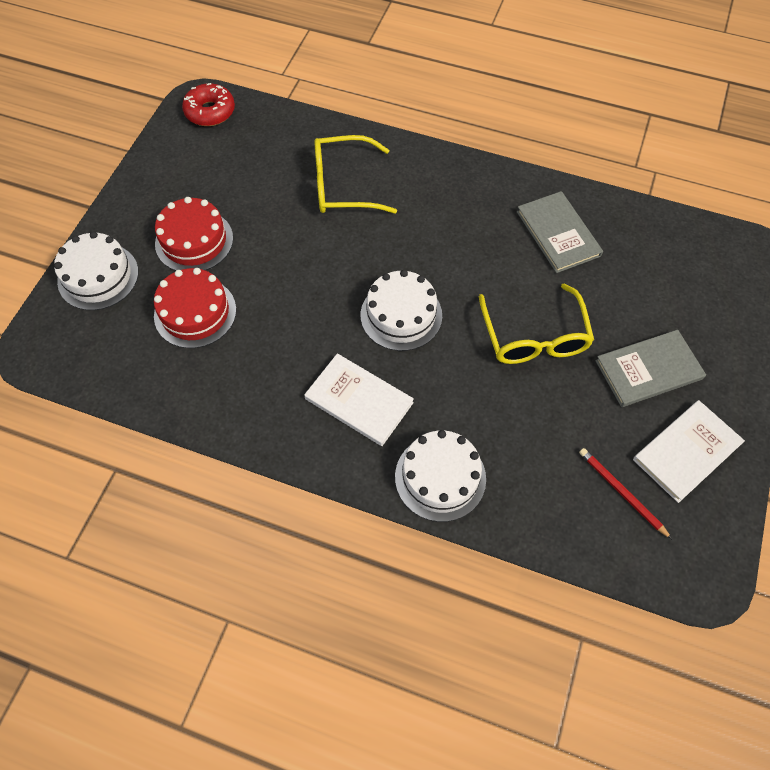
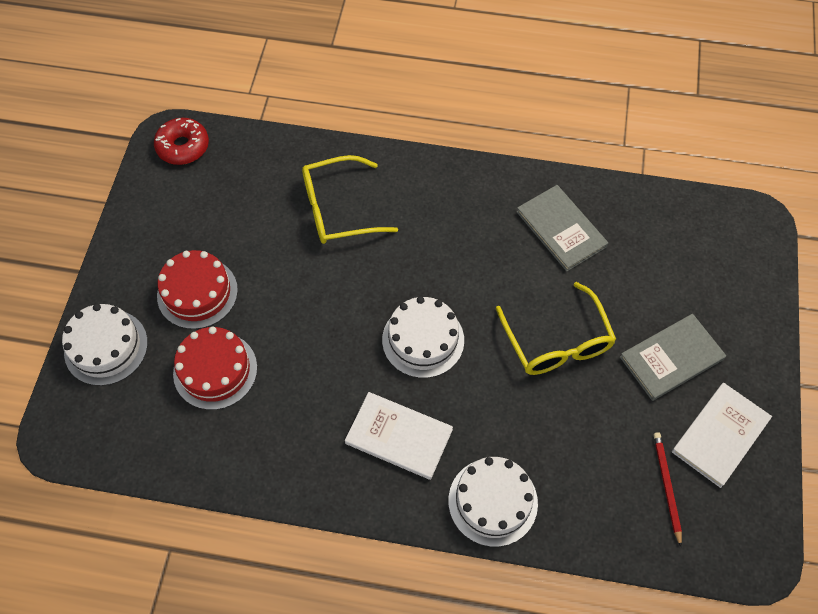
camera: 10 degrees left, 0 degrees up
red pencil [579,448,672,539] -> red pencil turned 45 degrees clockwise [654,432,682,547]

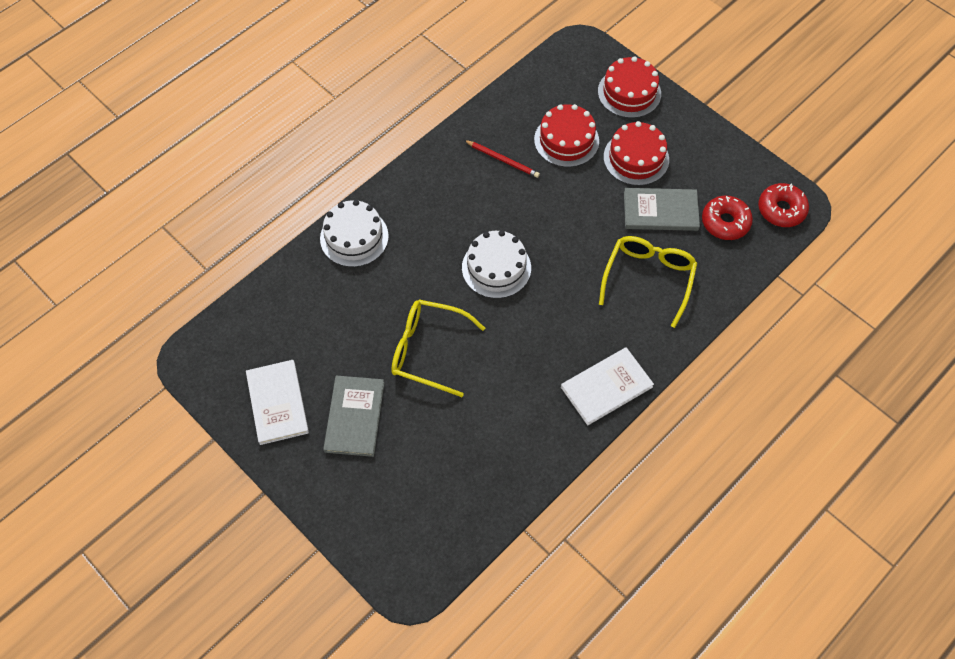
camera: 125 degrees right, 0 degrees up
white cake [62,304,148,386] -> red cake [598,56,661,118]
white book [345,392,453,480] -> white book moved to [561,347,654,425]
grey book [517,185,608,271] -> grey book moved to [624,188,700,231]
red pencil [654,432,682,547] -> red pencil moved to [464,140,540,178]
none -> red donut [702,196,753,240]

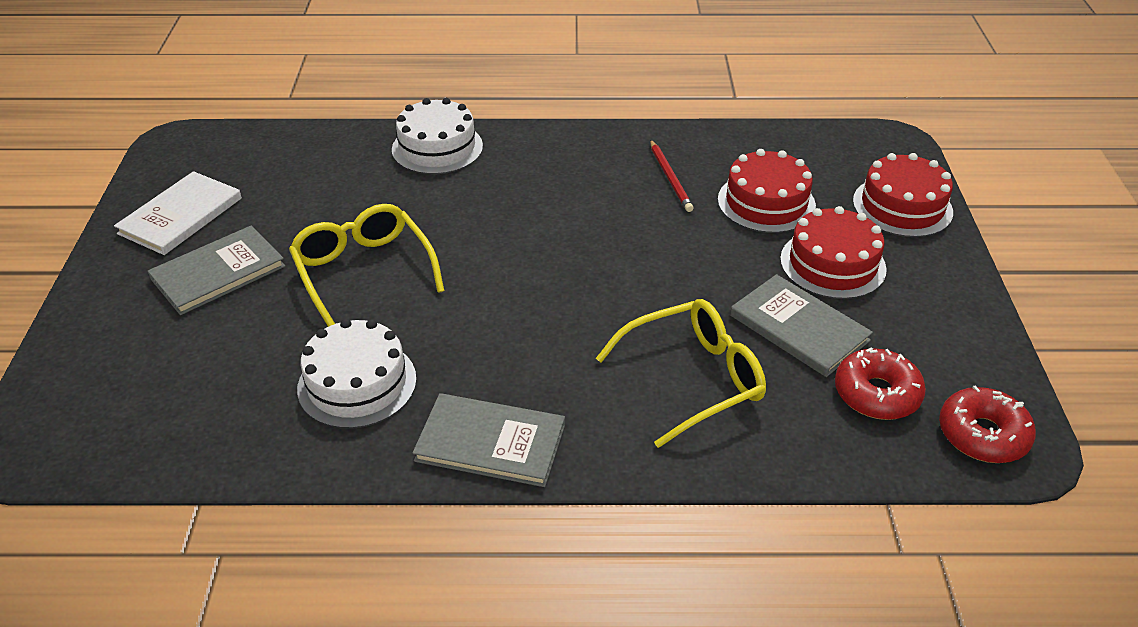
camera: 45 degrees right, 20 degrees down
white cake [462,230,531,298] -> white cake moved to [297,319,417,429]
white book [561,347,654,425] -> grey book [413,393,565,487]

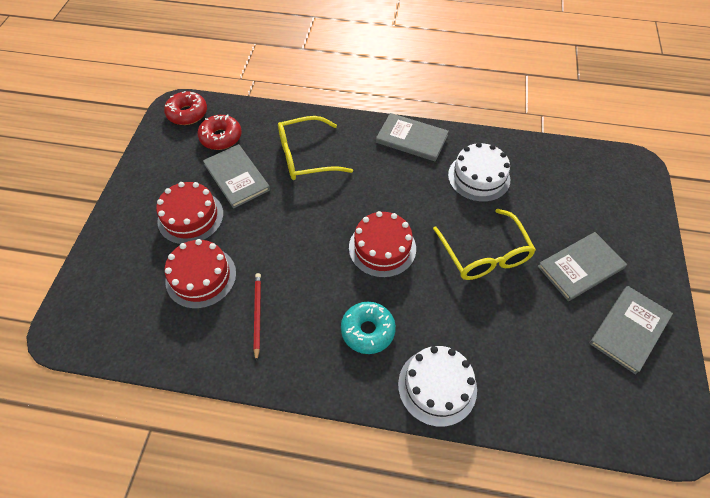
camera: 170 degrees left, 15 degrees up
white book [114,171,242,255] -> grey book [590,286,673,374]
red cake [853,153,953,237] -> red cake moved to [349,211,416,278]
none -> turquoise donut [341,302,396,354]

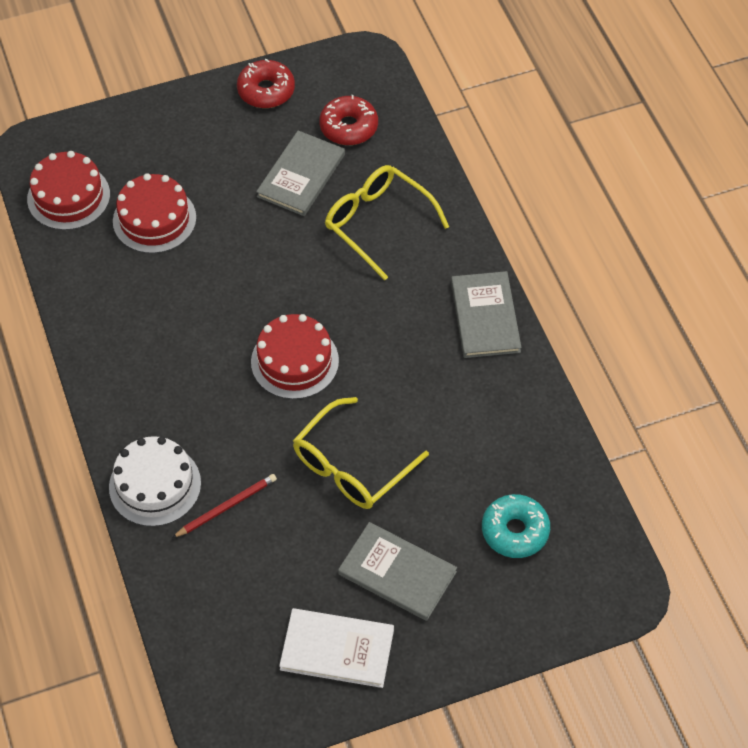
camera: 60 degrees right, 0 degrees up
red cake [156,182,223,244] -> red cake moved to [27,151,110,230]
red donut [164,91,207,125] -> red donut moved to [237,59,295,108]
red pencil [253,273,261,362] -> red pencil moved to [172,474,277,538]
turquoise donut [341,302,396,354] -> turquoise donut moved to [482,494,550,558]
white cake [448,142,510,202] -> none
grey book [590,286,673,374] -> white book [279,608,394,688]

